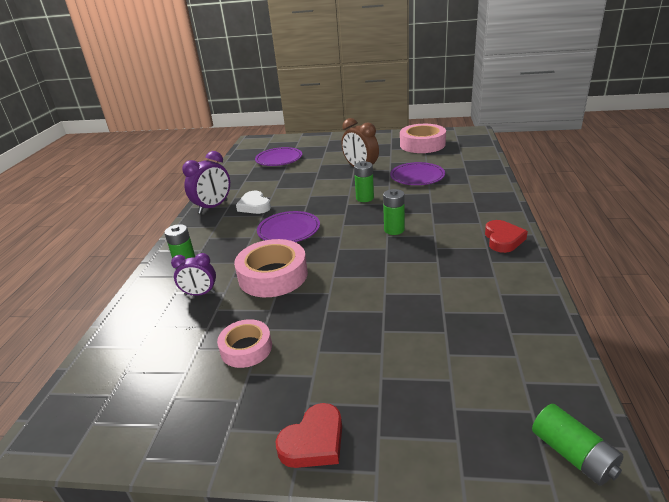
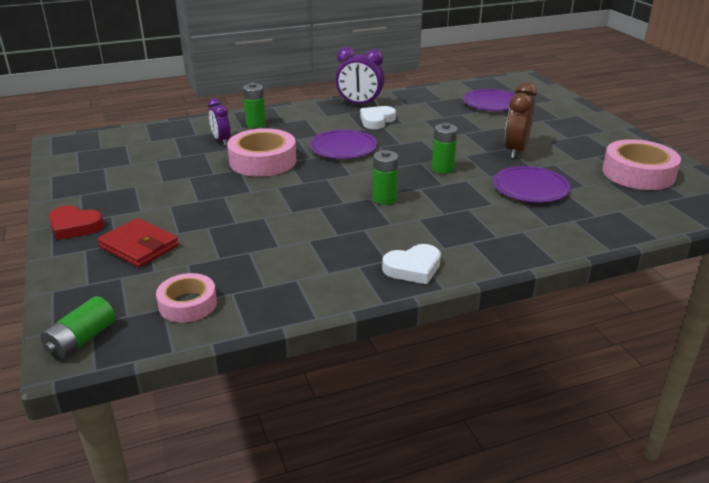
camera: 60 degrees right, 0 degrees up
pink tape [217,319,272,368] -> pink tape moved to [156,273,217,323]
red heart [485,220,528,253] -> white heart [382,244,441,284]
none -> red wallet [98,218,179,267]

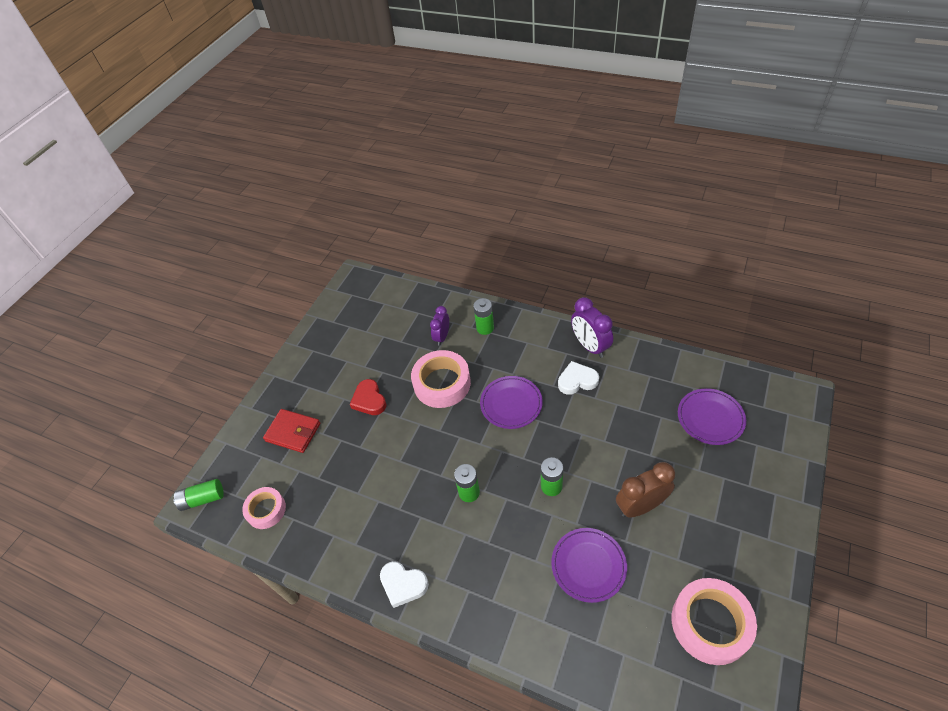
camera: 50 degrees right, 20 degrees up
red heart [49,205,104,240] -> red heart moved to [350,379,387,415]
red wallet [98,218,179,267] -> red wallet turned 60 degrees counterclockwise [263,409,320,453]

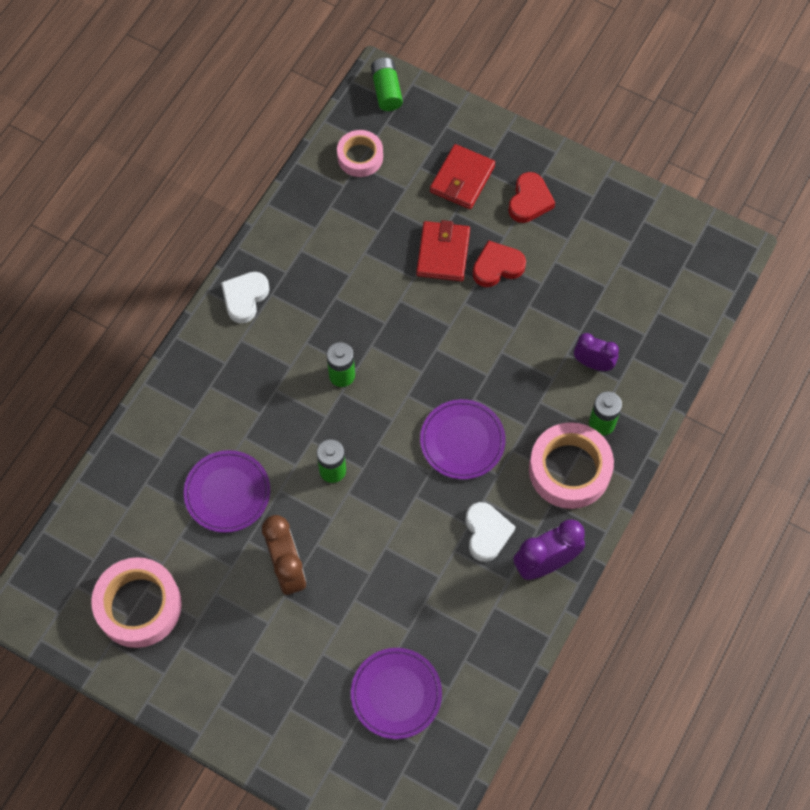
camera: 90 degrees right, 15 degrees up
pink tape [411,350,471,408] -> pink tape moved to [529,422,614,509]
none -> red wallet [416,220,470,281]
none -> red heart [508,172,555,223]

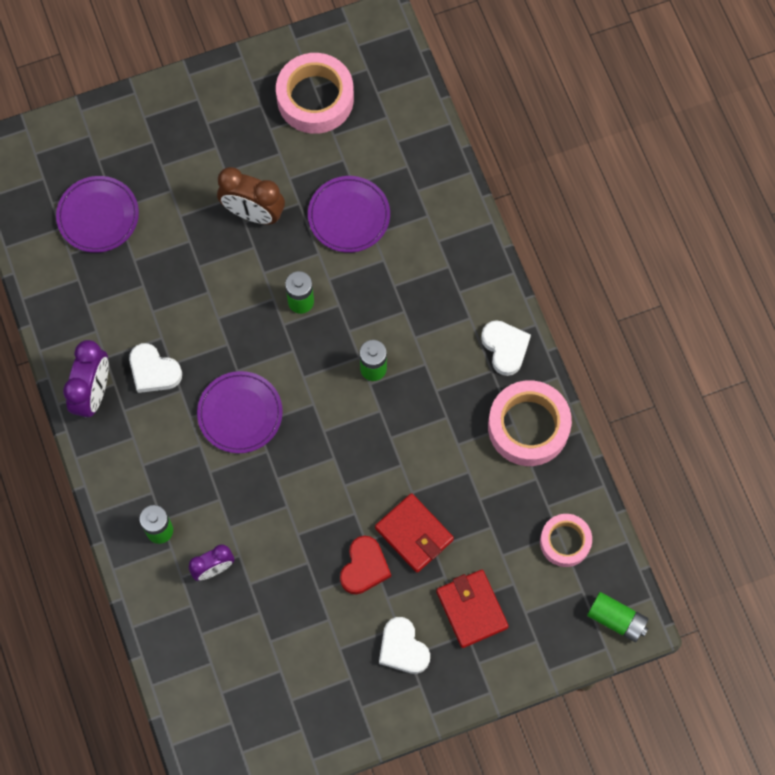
camera: 130 degrees right, 5 degrees up
red heart [508,172,555,223] -> white heart [379,617,430,674]
pink tape [529,422,614,509] -> pink tape moved to [488,380,572,466]

